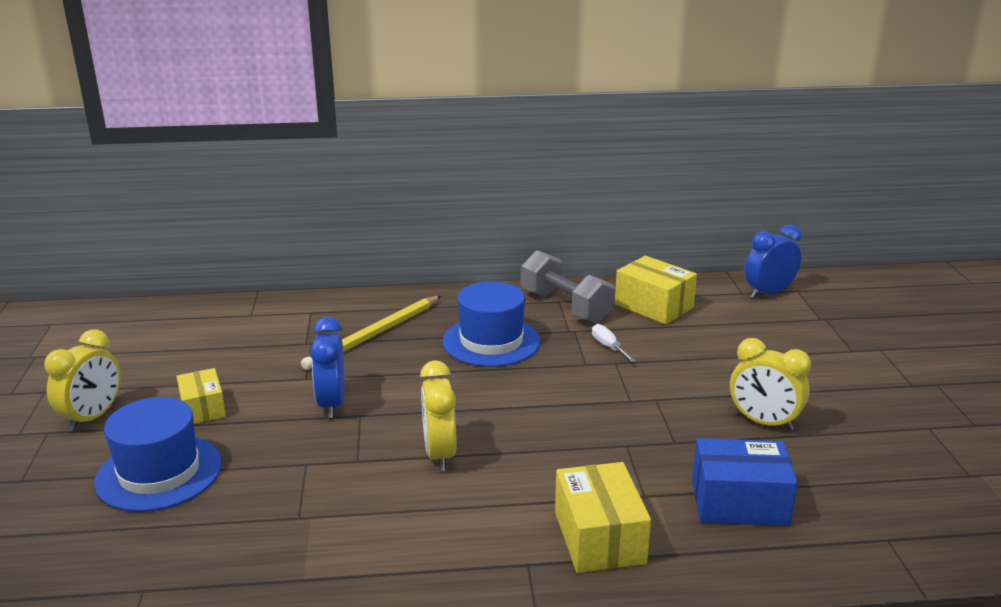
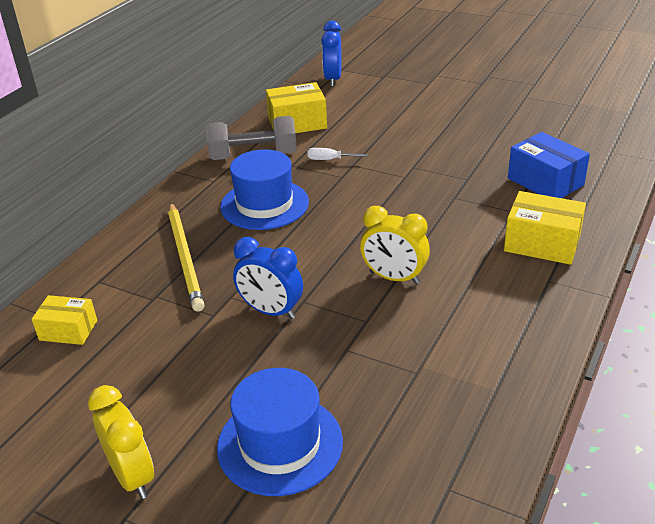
camera: 55 degrees left, 10 degrees up
yellow box [176,368,226,424] -> yellow box moved to [32,295,97,345]
blue box [692,438,798,526] -> blue box turned 75 degrees counterclockwise [508,132,590,198]
yellow clock [730,338,811,431] -> none

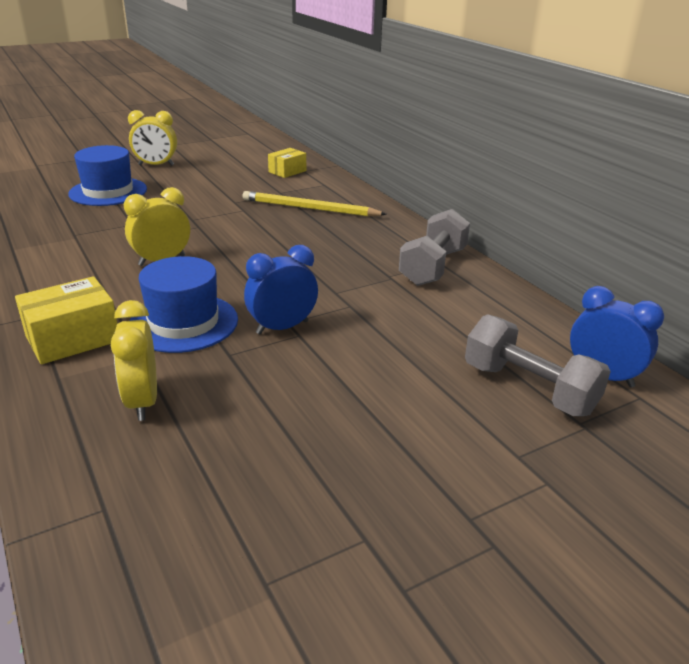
camera: 120 degrees right, 5 degrees down
blue hat [220,149,309,230] -> blue hat moved to [129,256,238,353]
blue clock [233,237,303,319] -> blue clock moved to [244,245,318,335]
yellow box [266,82,327,133] -> none
white screwdriver [307,148,368,160] -> none
blue box [508,132,590,198] -> yellow clock [111,300,157,421]
none -> grey dumbbell [465,314,611,416]

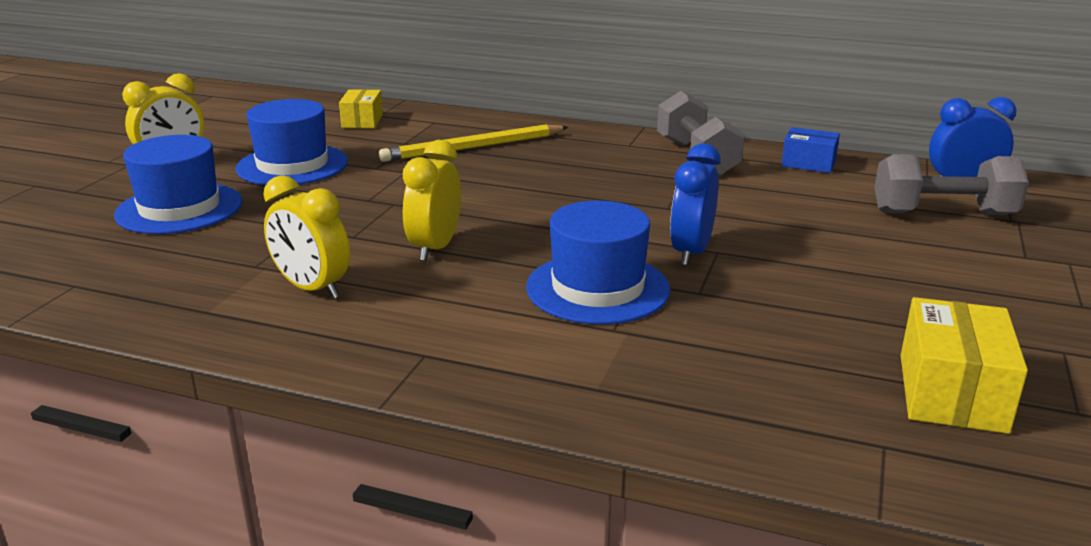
camera: 40 degrees left, 5 degrees down
yellow box [15,276,117,364] -> yellow box moved to [901,297,1028,434]
yellow clock [111,300,157,421] -> yellow clock moved to [263,175,350,299]
none -> blue hat [236,99,348,185]
none -> blue box [781,127,840,173]

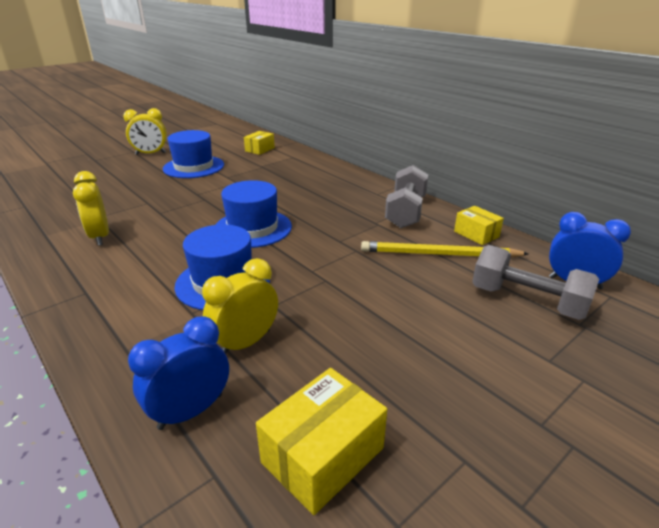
camera: 30 degrees right, 5 degrees up
blue hat [114,135,242,234] -> blue hat moved to [215,180,292,248]
yellow pencil [379,124,568,162] -> yellow pencil moved to [361,241,529,258]
yellow clock [402,140,461,261] -> yellow clock moved to [202,258,278,354]
blue clock [670,143,721,266] -> blue clock moved to [128,316,229,430]
blue box [781,127,840,173] -> yellow box [454,206,504,245]

